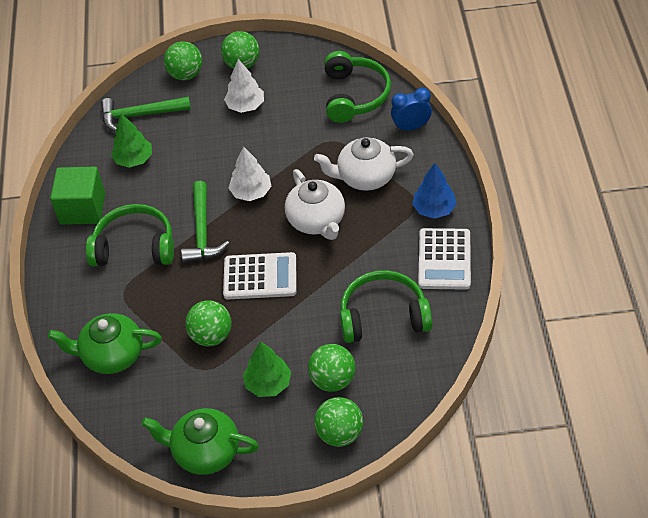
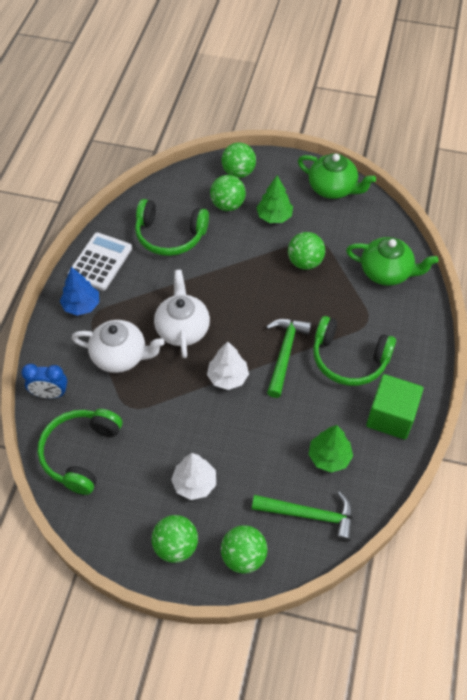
camera: 165 degrees left, 5 degrees up
white calculator [223,252,296,299] -> none

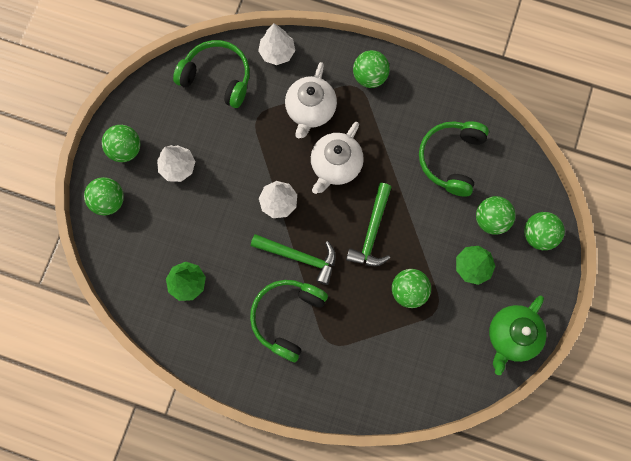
camera: 95 degrees right, 20 degrees up
blue clock [21,364,67,398] -> white tree [258,24,295,65]
blue tree [60,267,99,316] -> green ball [353,50,390,88]
white calculator [67,232,132,290] -> none
white teapot [154,270,210,358] -> white teapot turned 120 degrees clockwise [311,122,364,194]
green hammer [252,491,353,542] -> green hammer moved to [346,183,391,266]
green teapot [346,237,438,286] -> none
green cube [366,374,423,440] -> none

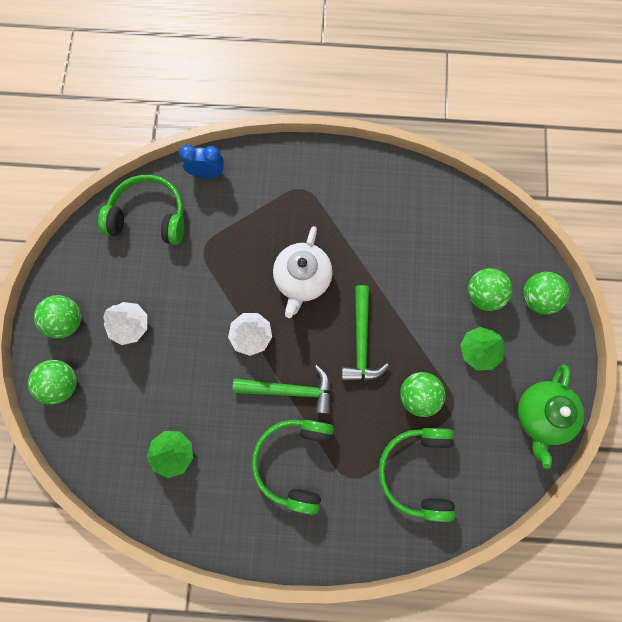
camera: 15 degrees left, 0 degrees up
white tree [258,24,295,65] -> blue clock [179,145,224,178]
white teapot [285,62,337,138] -> none
green ball [353,50,390,88] -> none
green headphones [419,121,489,196] -> green headphones moved to [378,428,455,522]

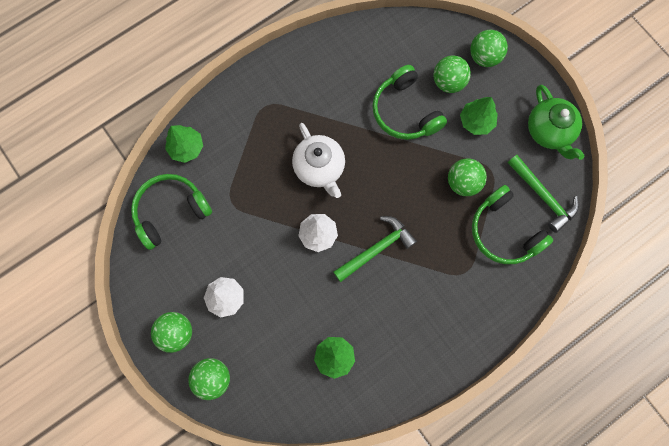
camera: 40 degrees left, 0 degrees up
blue clock [179,145,224,178] -> green tree [165,125,203,163]
green headphones [252,420,334,514] -> green headphones moved to [373,65,447,140]
green hammer [341,285,389,381] -> green hammer moved to [508,155,579,233]

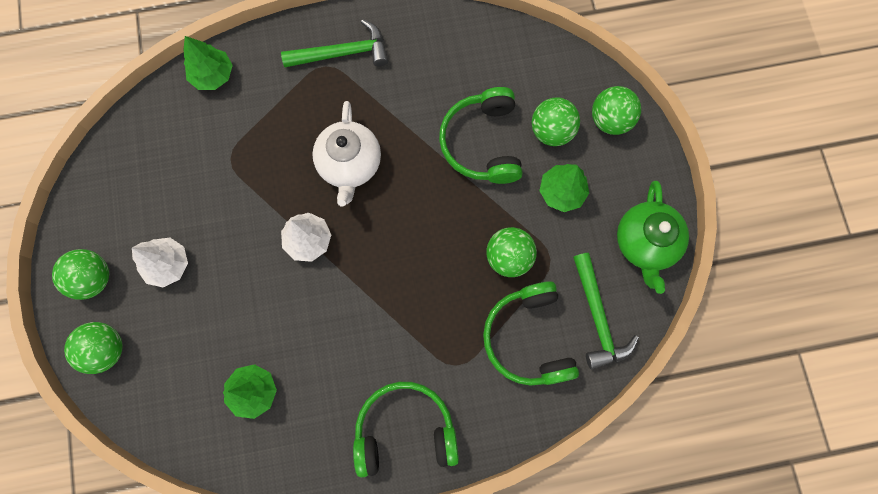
camera: 25 degrees right, 0 degrees up
green headphones [131,174,212,250] -> green headphones moved to [353,382,459,477]
green hammer [333,216,417,282] -> green hammer moved to [281,20,388,67]

